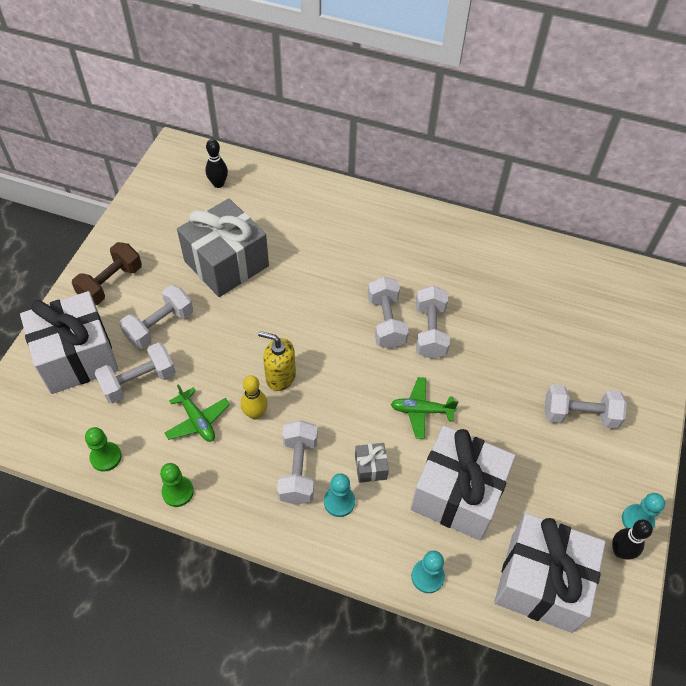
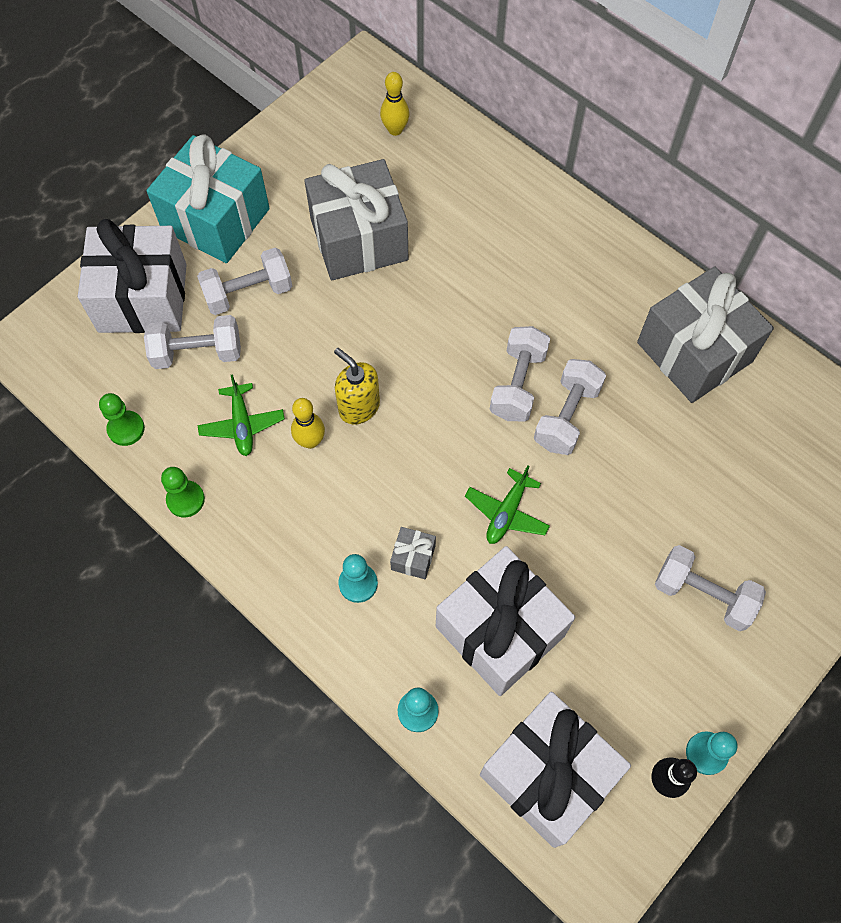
camera: 25 degrees right, 10 degrees up
brown dumbbell [72,242,142,305] -> turquoise gift [146,134,270,263]
black bowling pin [205,139,228,188] -> yellow bowling pin [380,72,410,136]
white dumbbell [277,420,318,505] -> none
green plane [391,377,458,439] -> green plane turned 90 degrees counterclockwise [465,465,550,544]
none -> grey gift [637,266,774,403]

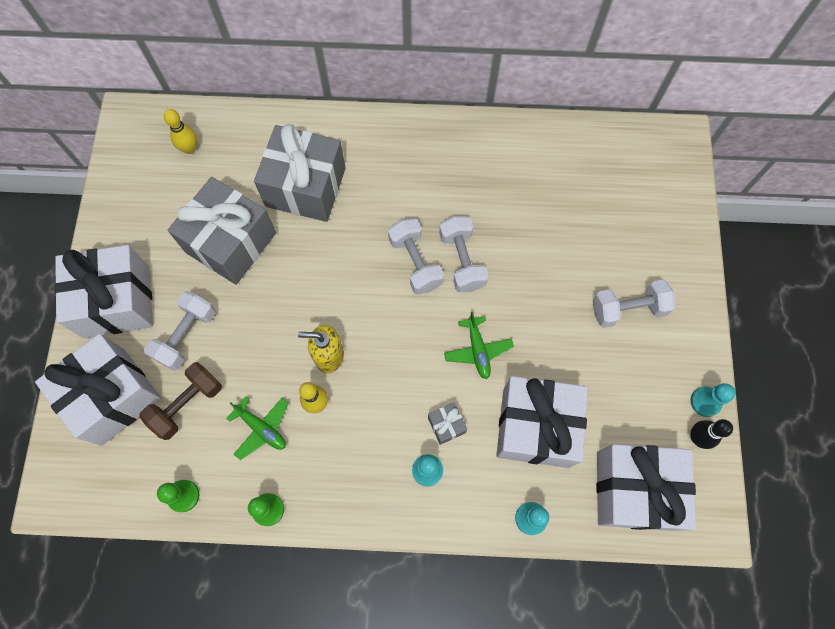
camera: 40 degrees left, 5 degrees up
white dumbbell [144,315,241,369] -> brown dumbbell [139,362,222,440]
turquoise gift [146,134,270,263] -> white gift [54,245,153,338]
grey gift [637,266,774,403] -> grey gift moved to [254,124,346,222]

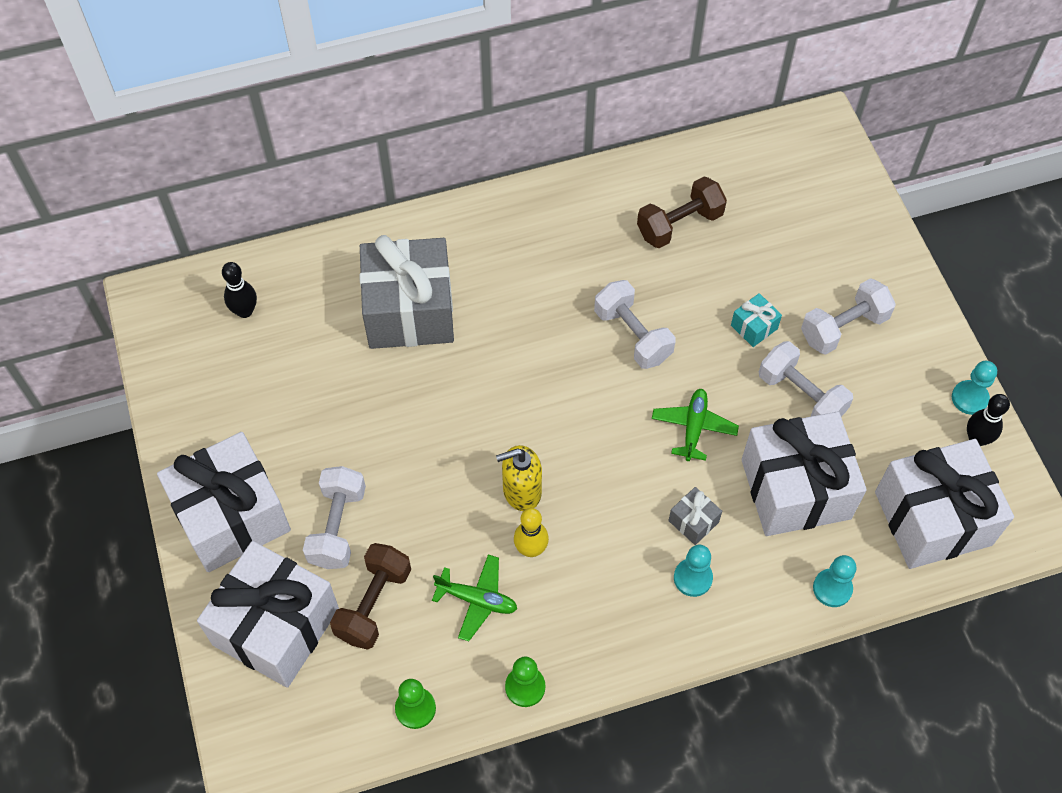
camera: 20 degrees left, 10 degrees down
yellow bowling pin [164,109,197,154] -> black bowling pin [222,262,257,318]
grey gift [168,177,276,285] -> none
white dumbbell [388,218,444,295] -> white dumbbell moved to [759,341,853,417]
green plane [444,312,514,379] -> green plane turned 135 degrees counterclockwise [652,389,739,461]
none -> brown dumbbell [637,176,727,248]
none -> turquoise gift [731,293,782,347]

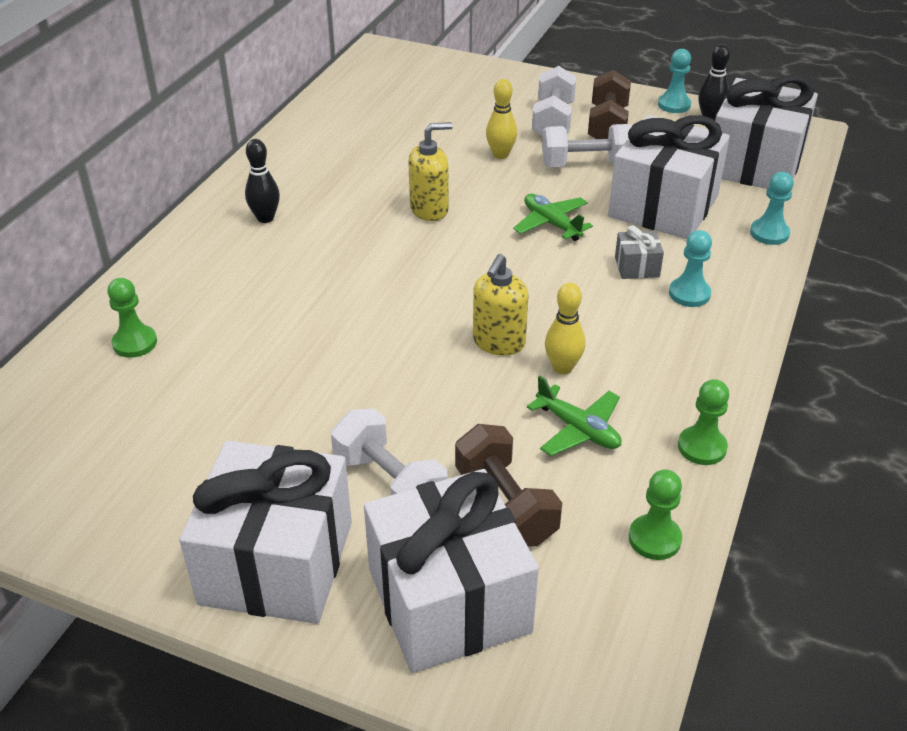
camera: 50 degrees left, 20 degrees down
black bowling pin [222,262,257,318] -> black bowling pin moved to [245,139,280,223]
grey gift [359,235,454,349] -> none
green plane [432,554,517,641] -> green plane turned 75 degrees clockwise [527,376,622,456]
white dumbbell [594,280,676,369] -> yellow soap dispenser [408,122,453,221]
brown dumbbell [637,176,727,248] -> brown dumbbell moved to [588,70,631,139]
turquoise gift [731,293,782,347] -> yellow bowling pin [486,79,517,159]
none -> green pawn [107,278,157,358]

